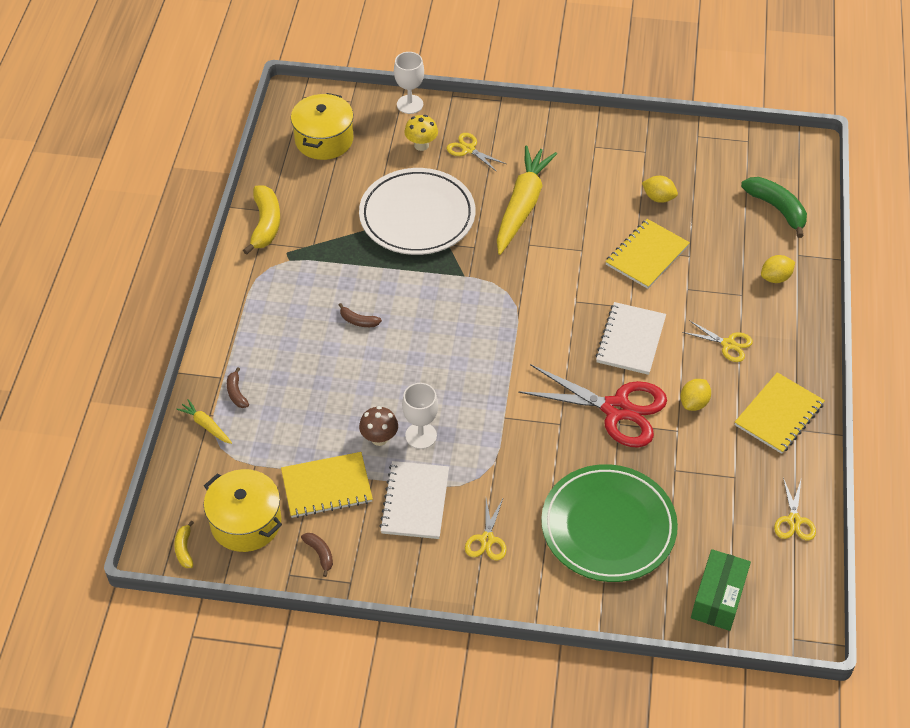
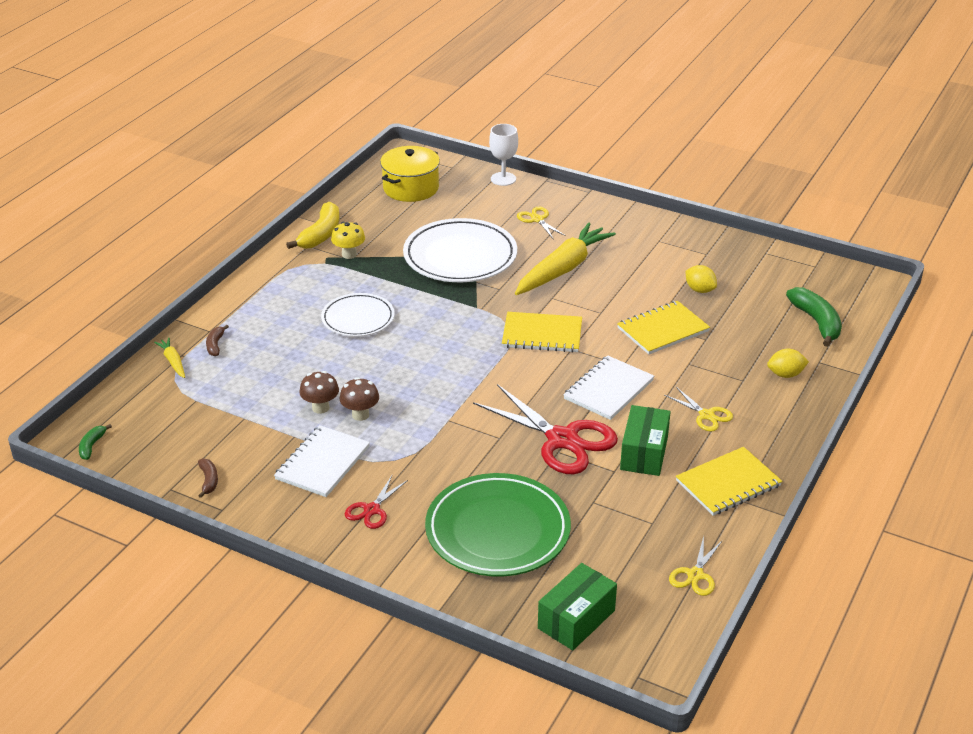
camera: 20 degrees right, 15 degrees down
yellow banana [174,521,194,568] -> green banana [79,424,112,460]
yellow pot [204,469,282,552] -> none
yellow notebook [281,452,373,518] -> yellow notebook moved to [502,312,582,353]
brown banana [339,303,382,327] -> white plate [321,293,395,337]
white goblet [402,383,438,449] -> brown mushroom [340,377,379,421]
yellow mushroom [404,115,438,151] -> yellow mushroom moved to [331,222,365,259]
yellow scissors [465,497,507,561] -> red scissors [345,476,408,529]
yellow lemon [680,379,711,411] -> green box [620,405,670,476]

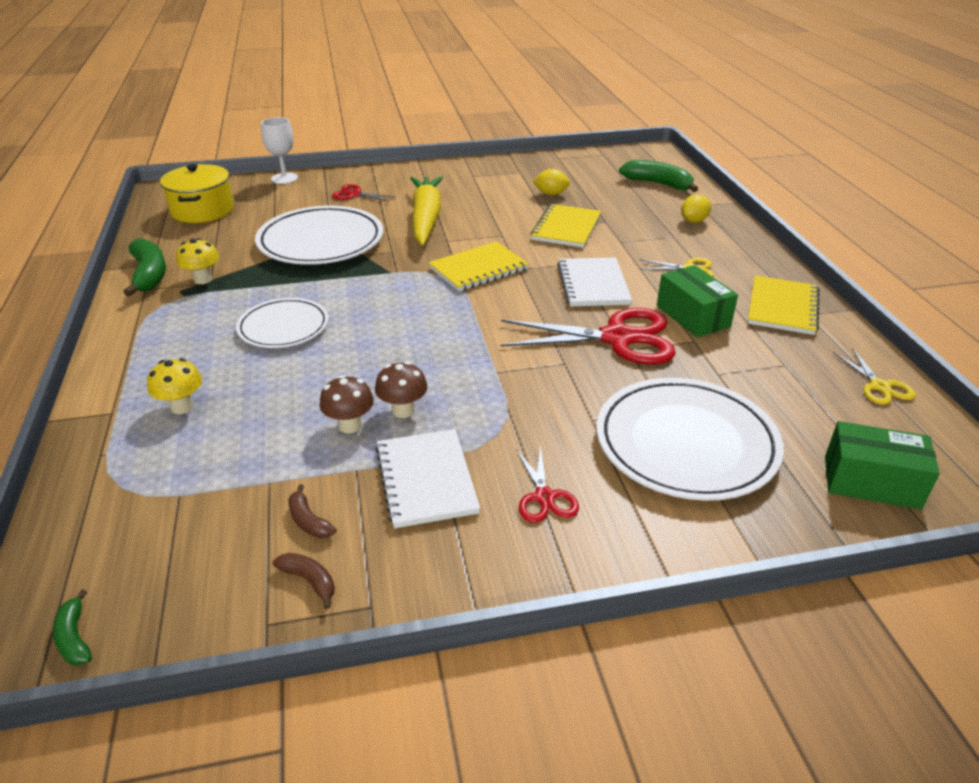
camera: 40 degrees left, 0 degrees up
yellow carrot [154,337,185,378] -> none
brown banana [206,325,229,356] -> brown banana moved to [288,484,337,538]
yellow banana [286,201,340,249] -> green banana [123,238,166,296]
green plate [425,473,571,577] -> white plate [597,378,784,501]
yellow scissors [517,207,566,240] -> red scissors [332,184,396,202]
green box [538,563,617,650] -> green box turned 75 degrees counterclockwise [825,421,940,510]
none -> yellow mushroom [147,358,202,414]

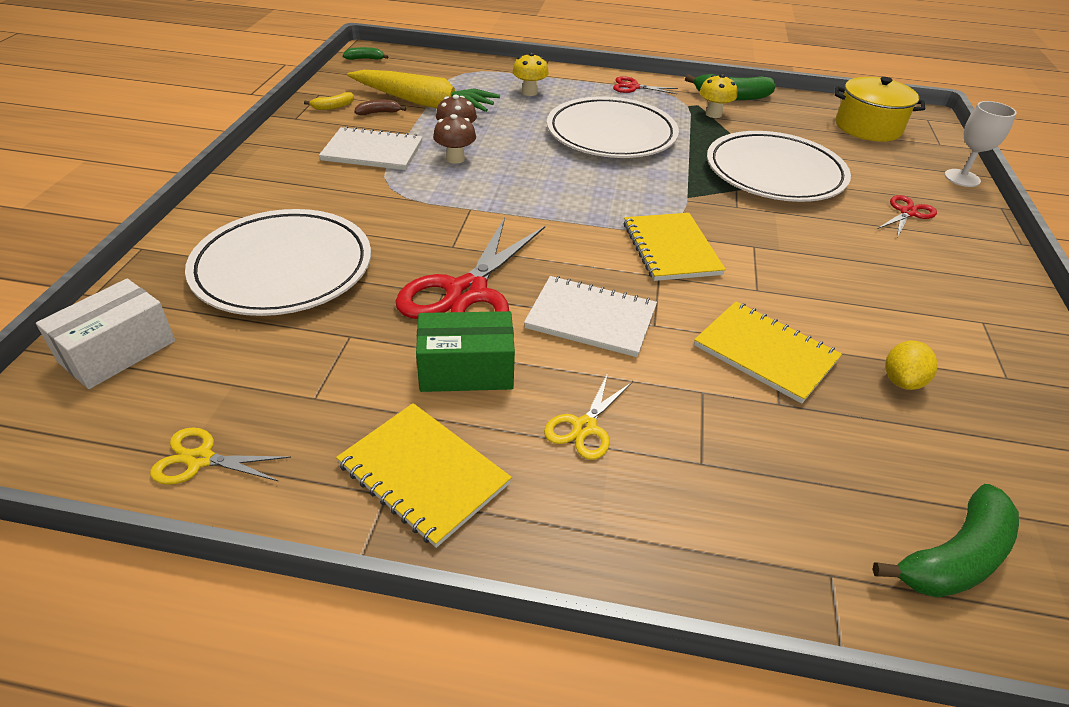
camera: 110 degrees right, 5 degrees up
white plate [236,298,329,348] -> white plate [547,96,679,158], size x1.65
brown banana [273,553,335,609] -> yellow banana [304,92,354,110]
yellow carrot [410,176,443,245] -> yellow carrot moved to [347,70,500,112]
red scissors [516,447,579,523] -> red scissors moved to [613,76,678,94]
yellow lemon [681,194,711,223] -> none
green box [825,421,940,510] -> white box [36,279,175,389]

